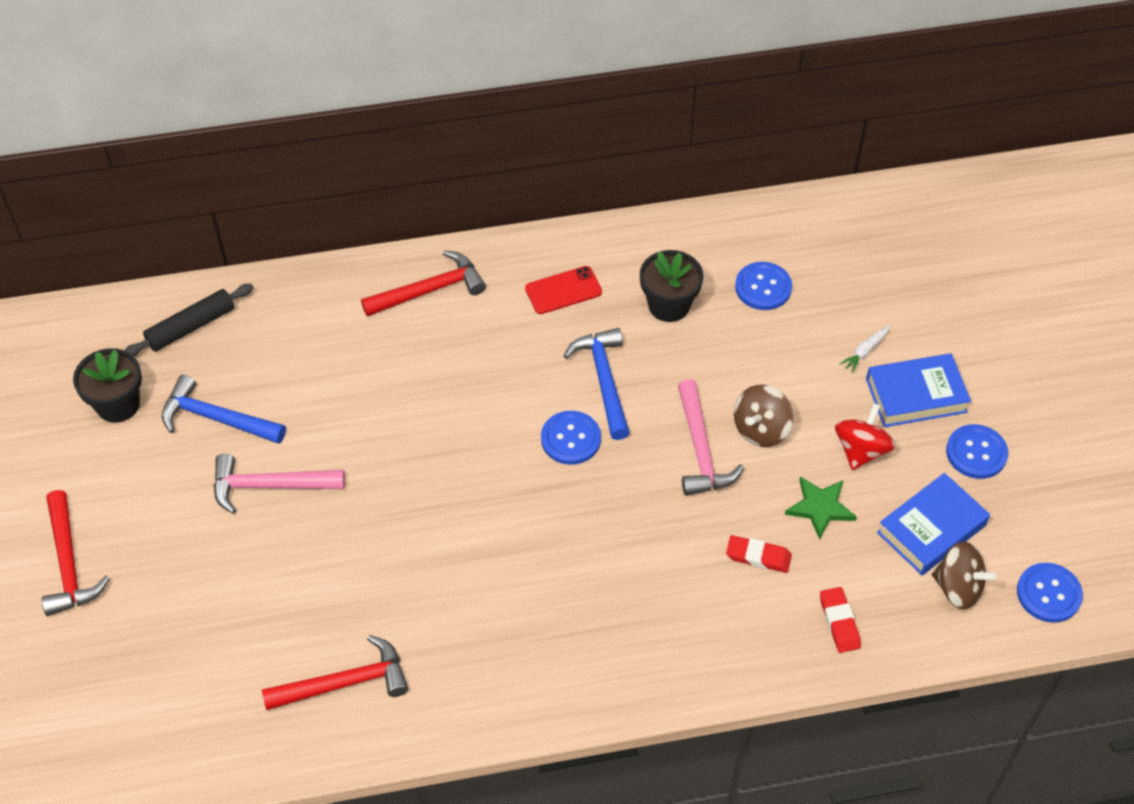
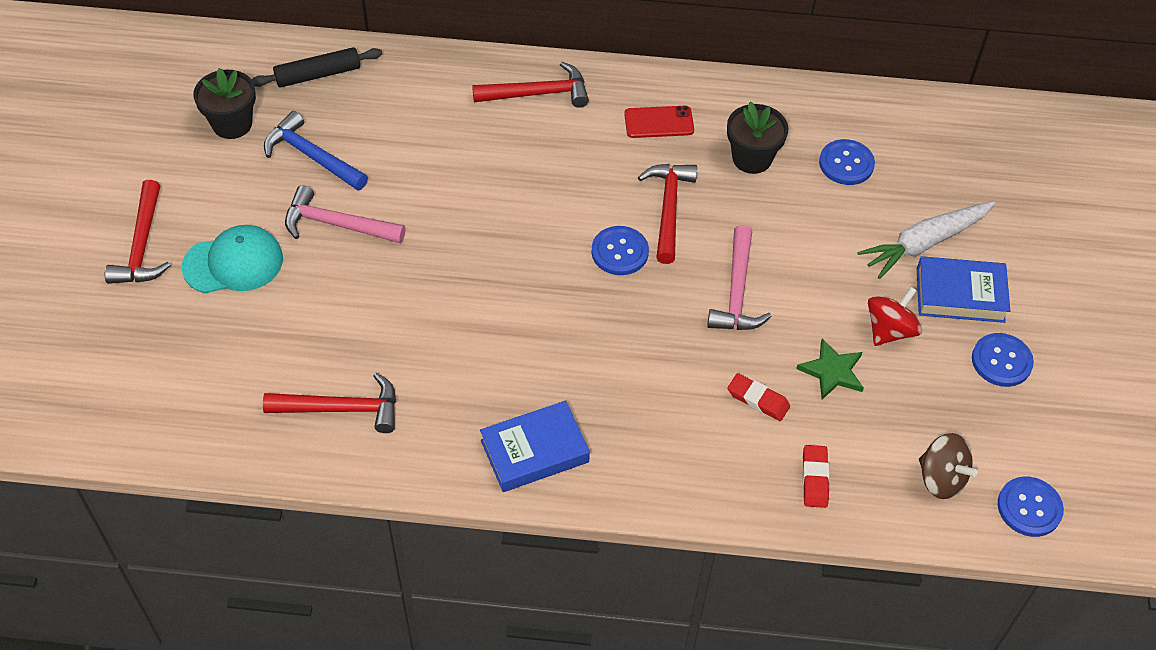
camera: 15 degrees right, 0 degrees up
blue hammer [563,328,630,440] -> red hammer [638,164,697,264]
brown spinning top [734,385,793,447] -> none
white carrot [839,325,890,373] -> white carrot [857,201,995,279], size x2.24
blue book [877,473,990,575] -> blue book moved to [480,401,590,492]
none -> turquoise cap [182,225,283,293]

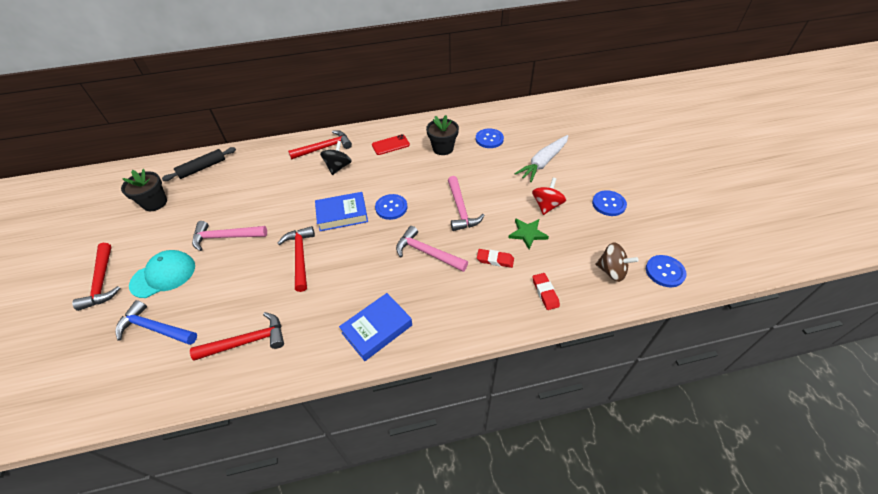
camera: 15 degrees left, 5 degrees down
blue hammer [264,111,368,191] -> blue hammer moved to [115,300,197,345]
red hammer [638,164,697,264] -> red hammer moved to [277,226,315,292]
blue book [917,256,1010,323] -> blue book moved to [315,192,368,231]
none -> black spinning top [320,141,352,175]
none -> pink hammer [396,226,468,272]

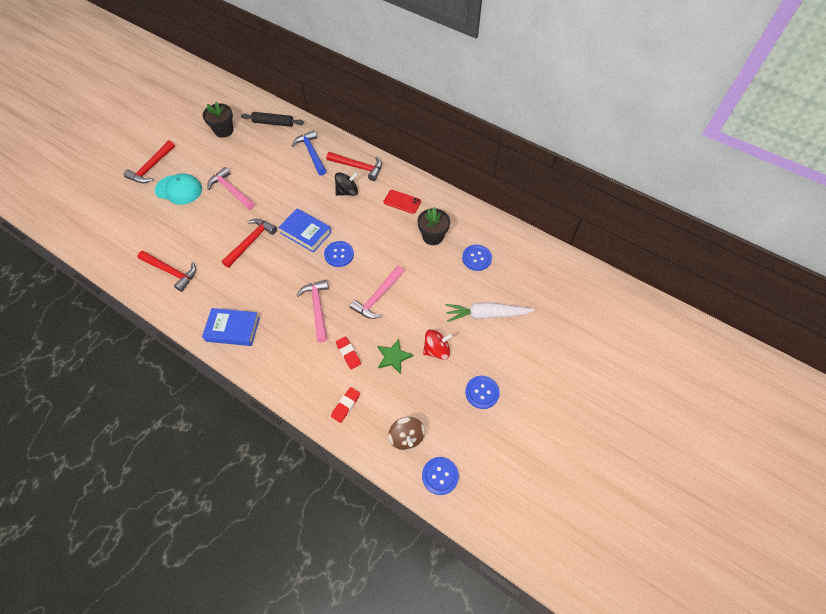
camera: 45 degrees right, 10 degrees up
blue hammer [115,300,197,345] -> blue hammer moved to [292,130,326,176]

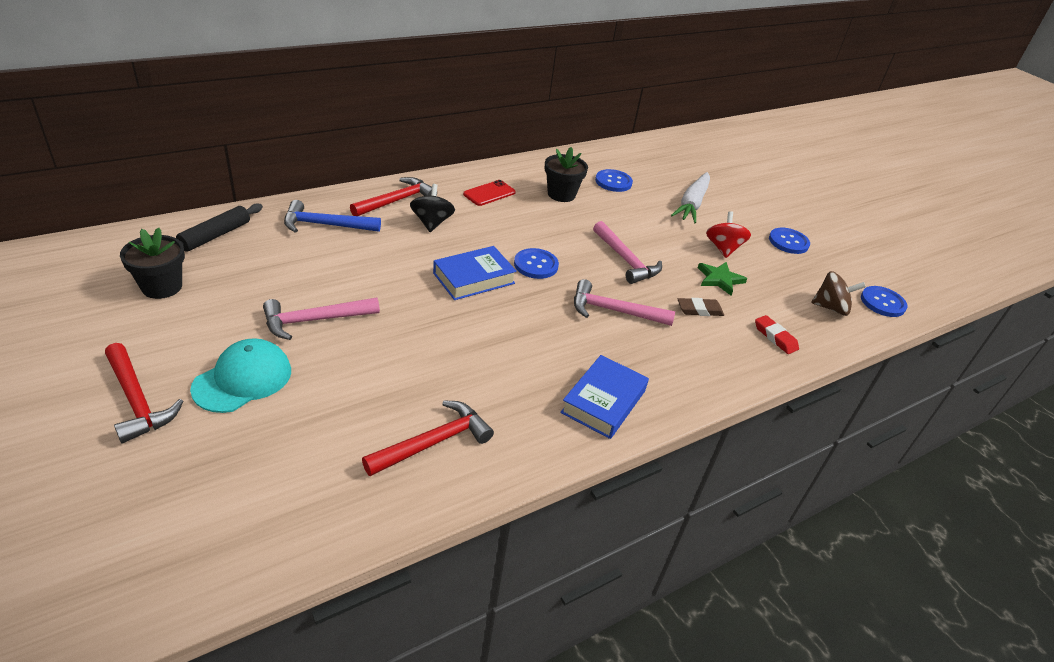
camera: 70 degrees left, 20 degrees down
red hammer [222,219,277,268] -> none
red eraser [336,336,361,369] -> brown eraser [678,298,724,316]

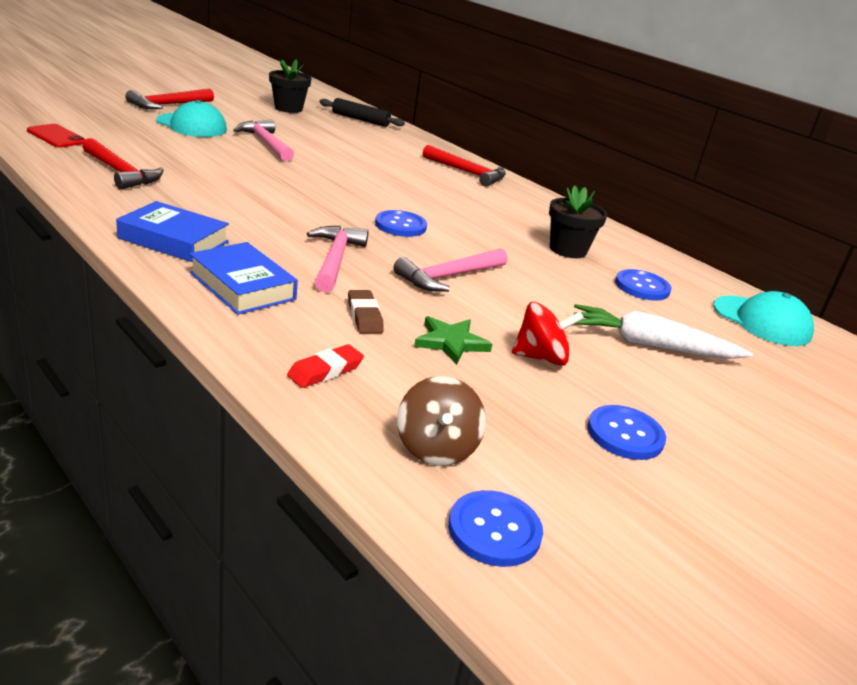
camera: 80 degrees right, 10 degrees down
blue hammer [284,200,381,233] -> none
black spinning top [410,184,455,232] -> none
blue book [433,246,517,300] -> blue book moved to [189,242,298,315]
red phone [463,180,516,206] -> red phone moved to [27,124,86,148]
none -> turquoise cap [713,291,814,346]

